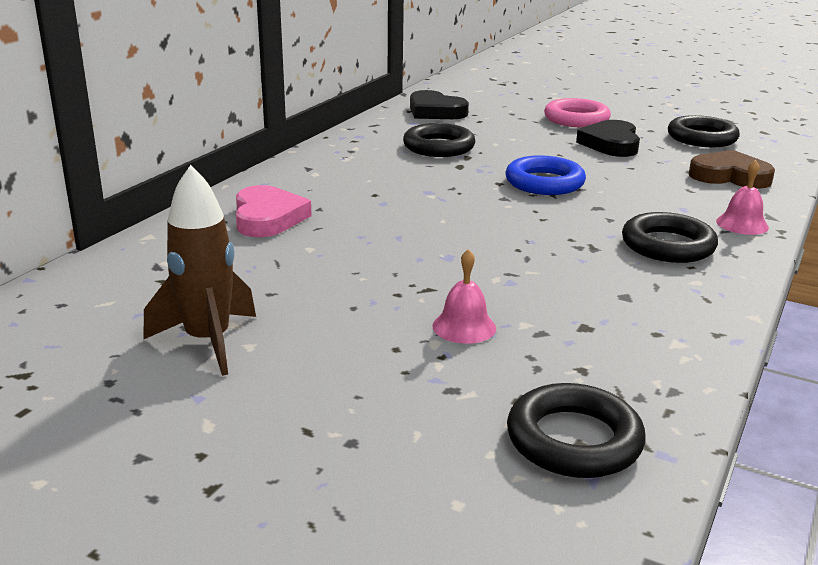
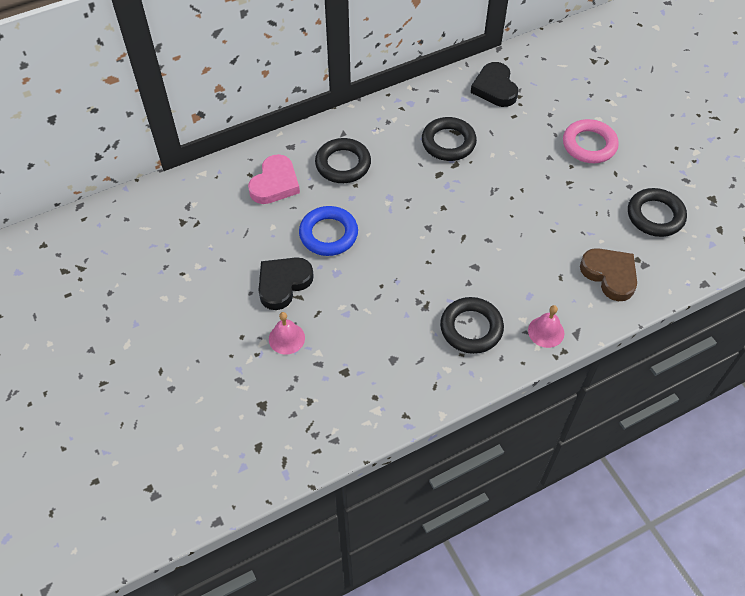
camera: 35 degrees right, 30 degrees up
brown rocket [143,165,256,376] -> none
blue ring [506,155,586,195] -> blue ring moved to [299,206,358,256]
black ring [507,383,646,478] -> black ring moved to [315,138,371,183]
black heart [576,120,640,157] -> black heart moved to [258,257,314,310]

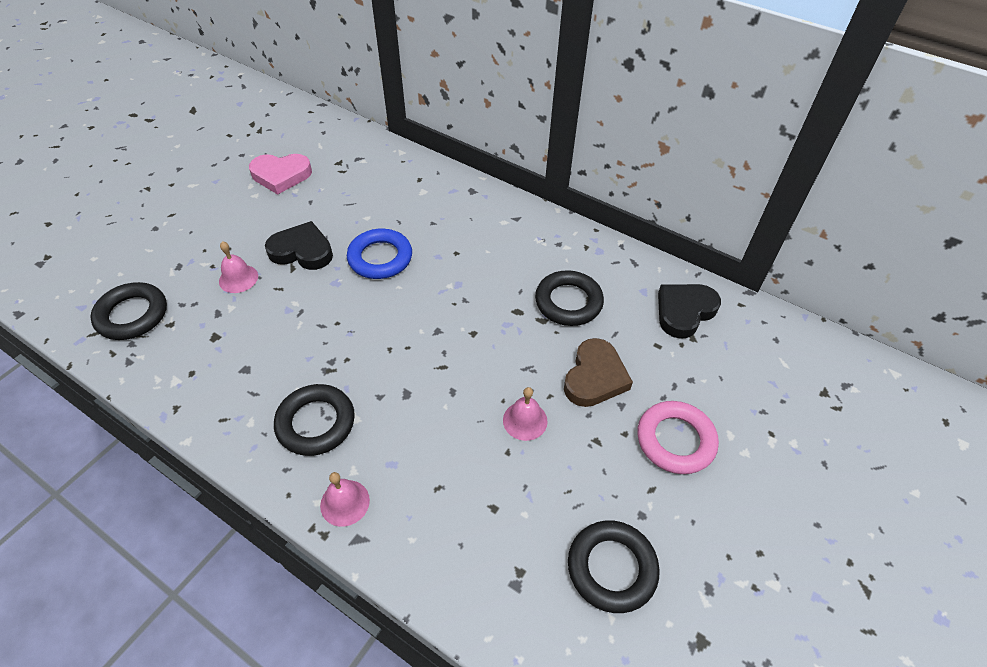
camera: 60 degrees right, 5 degrees down
pink heart [248,154,300,204] -> pink heart moved to [249,154,312,195]
black ring [315,138,371,183] -> black ring moved to [90,282,167,340]
brown heart [580,248,637,301] -> brown heart moved to [564,338,633,407]
none -> pink bell [503,387,548,441]

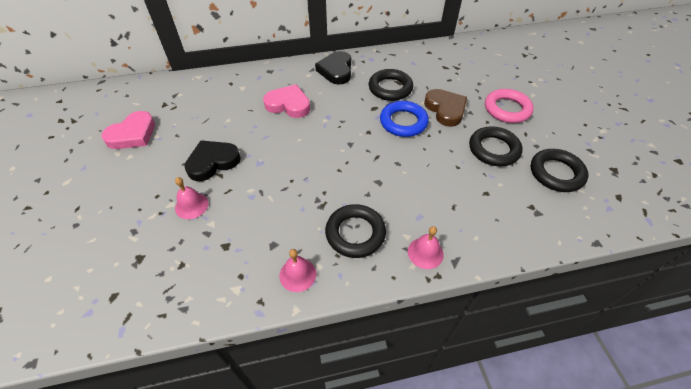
camera: 45 degrees left, 0 degrees up
black ring [90,282,167,340] -> black ring moved to [469,126,523,167]
blue ring [347,229,412,279] -> blue ring moved to [380,101,429,137]
pink bell [503,387,548,441] -> pink bell moved to [279,249,316,292]
black heart [658,284,721,339] -> black heart moved to [315,51,351,85]
none -> pink heart [263,84,310,118]

